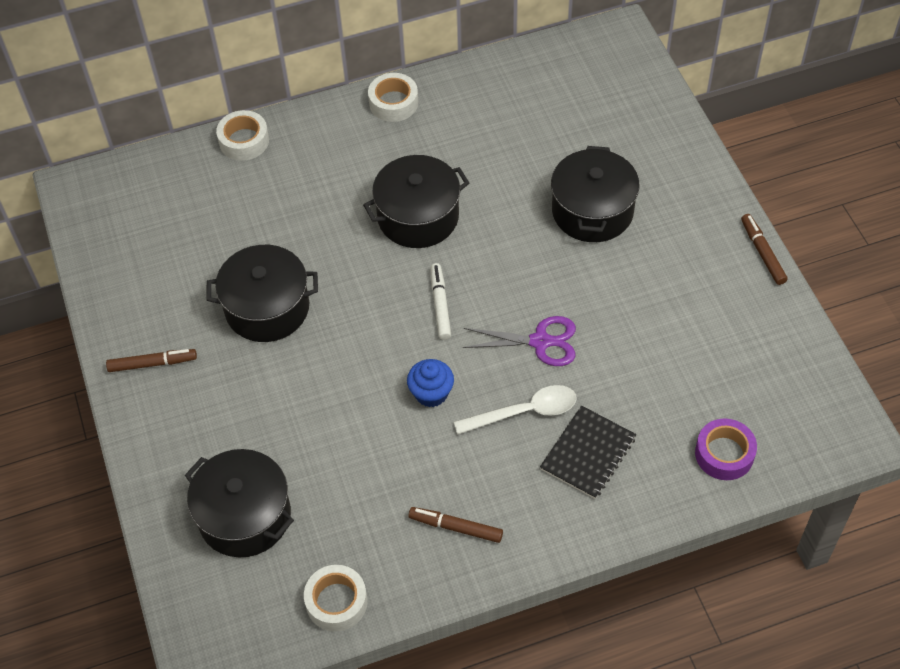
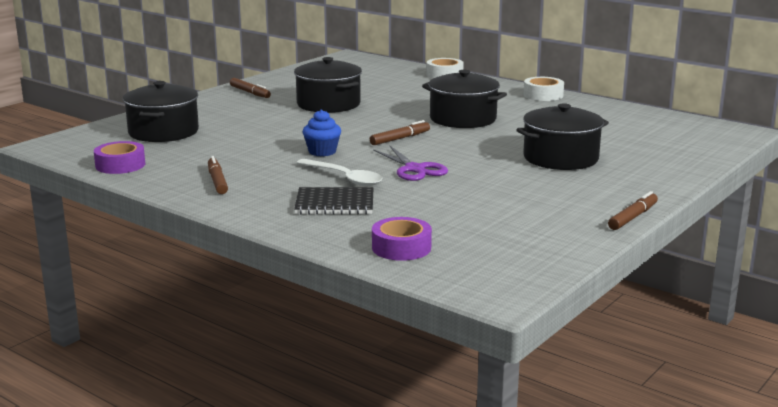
camera: 55 degrees right, 35 degrees down
white tape [304,565,368,632] -> purple tape [94,141,145,174]
white marker [431,263,451,340] -> brown marker [370,120,430,145]

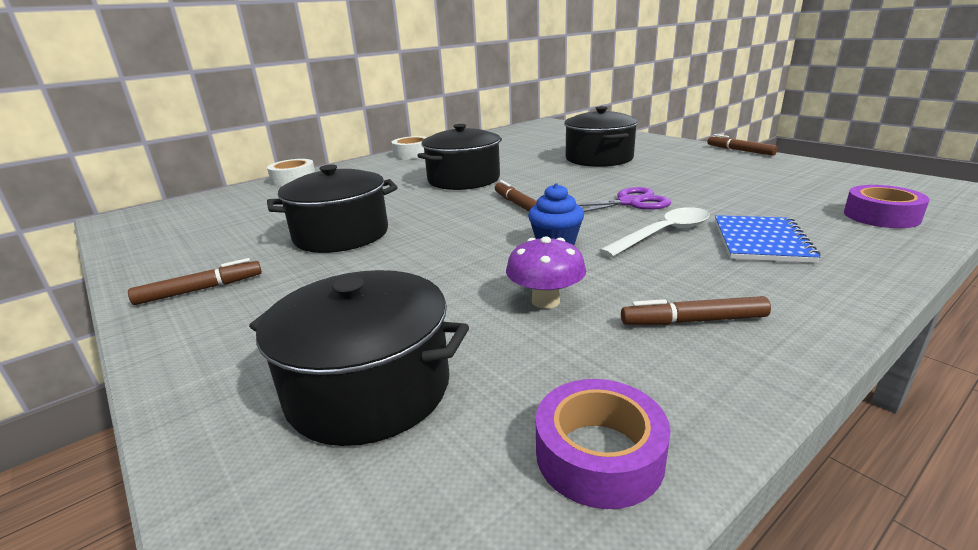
camera: 75 degrees left, 5 degrees up
black notebook [294,187,374,215] -> blue notebook [715,215,821,263]
none -> purple mushroom [506,236,586,309]

